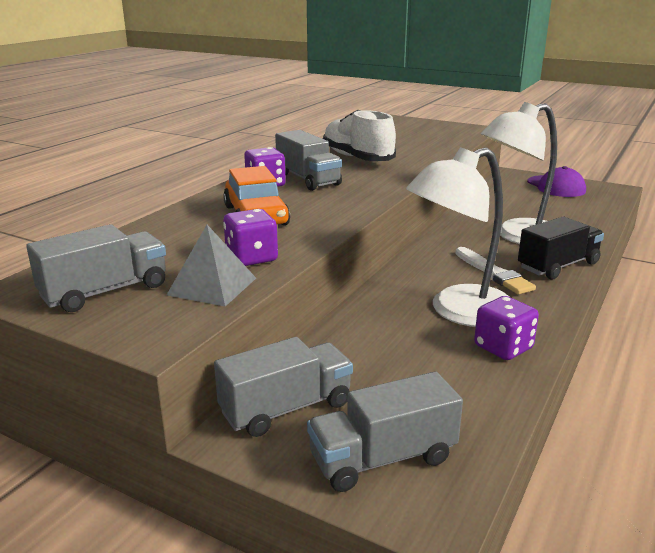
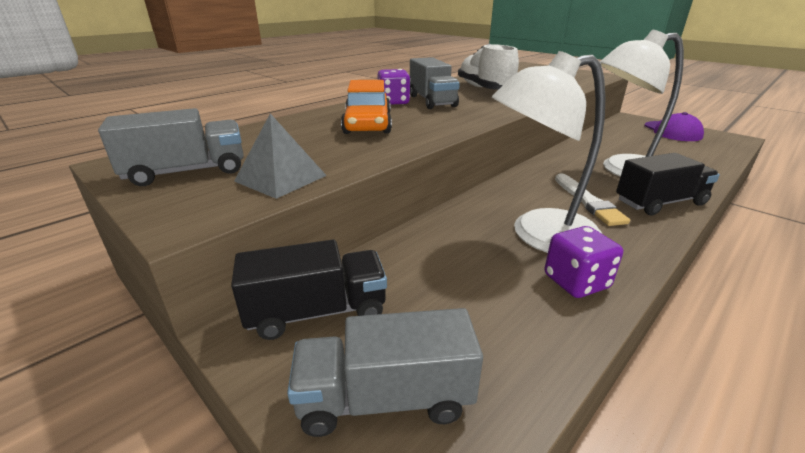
camera: 15 degrees right, 5 degrees up
grey truck [214,337,353,437] -> black truck [231,240,387,340]
purple dice [223,209,278,266] -> none

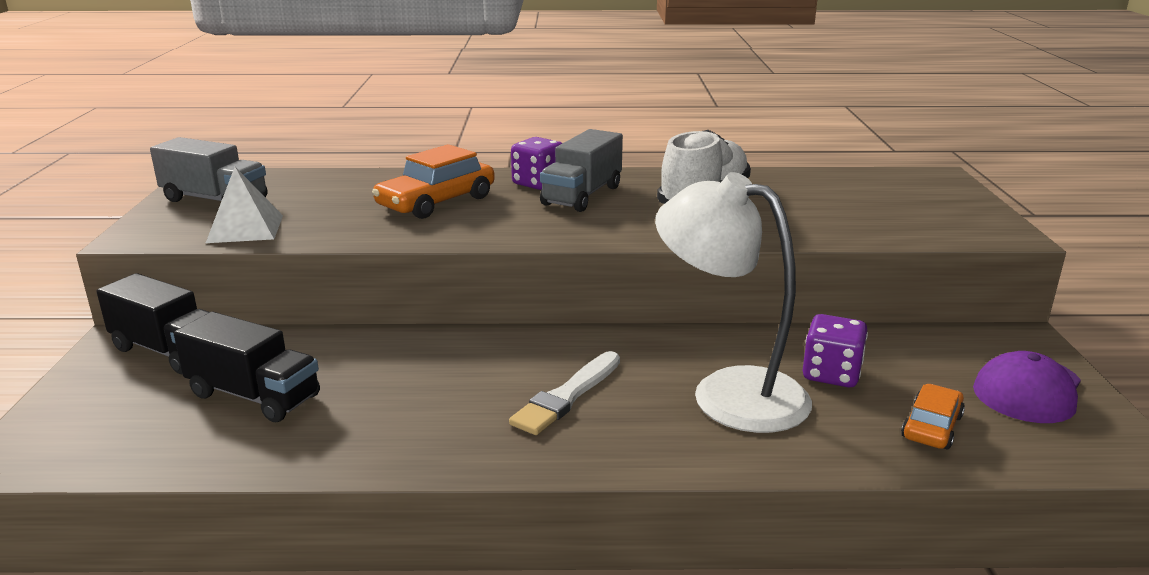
camera: 45 degrees right, 5 degrees down
grey pyramid [234,113,327,199] -> white pyramid [206,167,283,243]
grey truck [287,308,483,437] -> none
white lamp [492,51,606,253] -> none
purple dice [545,226,623,298] -> purple dice moved to [803,314,868,387]
black truck [616,153,720,215] -> black truck moved to [174,312,320,422]
none -> orange car [901,384,965,449]

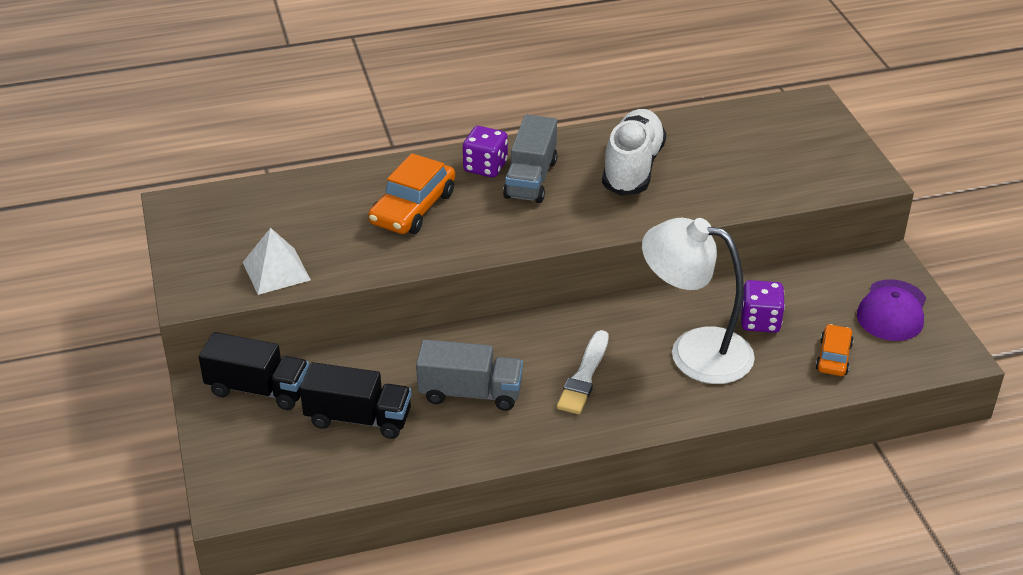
camera: 15 degrees left, 15 degrees up
grey truck [150,137,267,202] -> grey truck moved to [416,339,523,411]

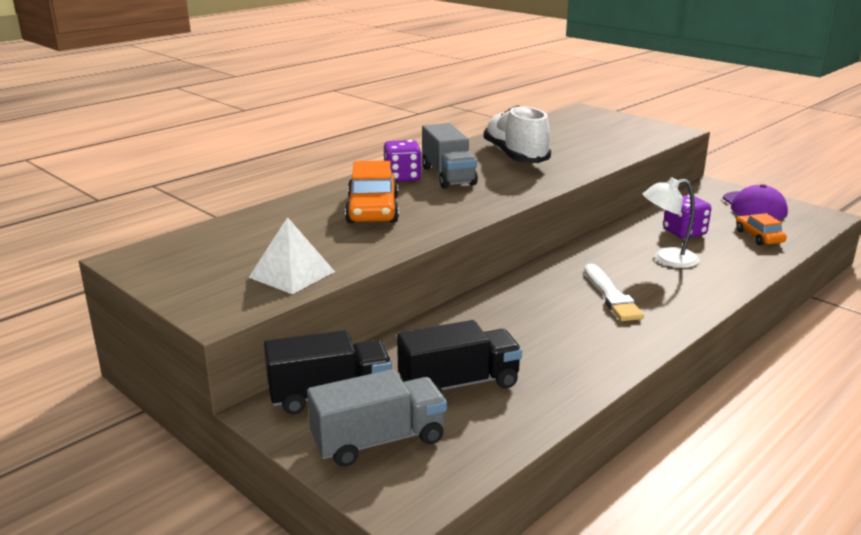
camera: 30 degrees left, 15 degrees down
grey truck [416,339,523,411] -> grey truck moved to [307,369,447,467]
white lamp [642,218,755,384] -> white lamp [643,177,700,268], size x0.59

